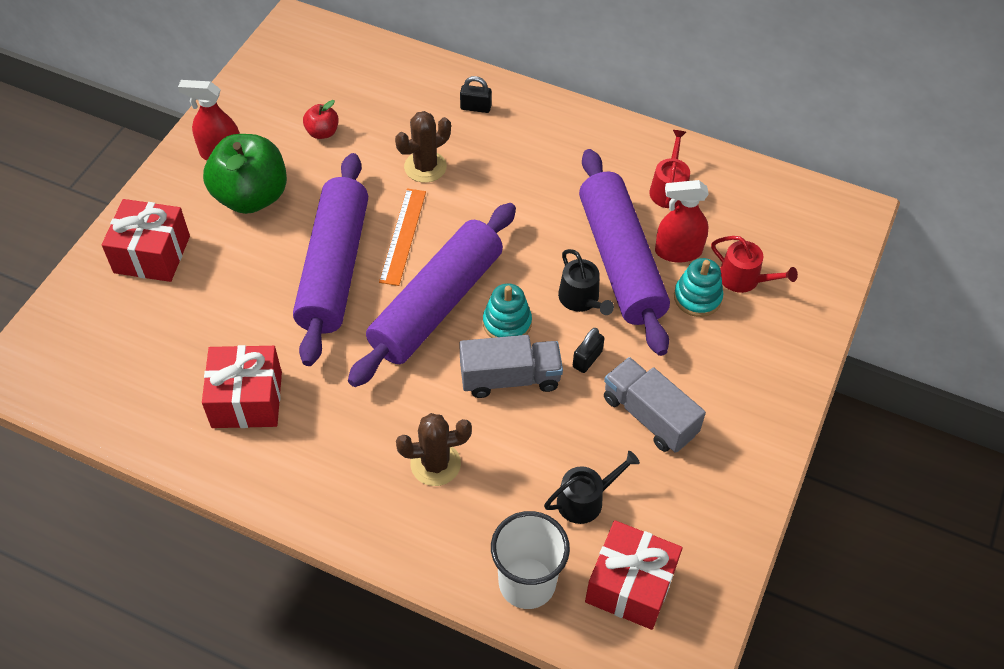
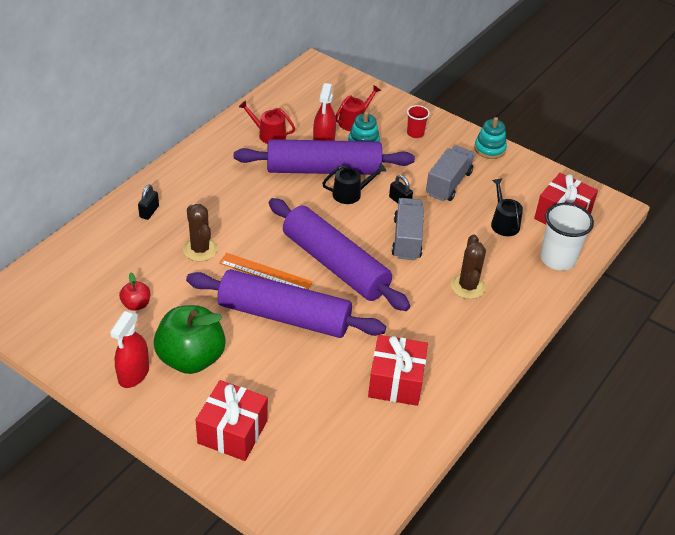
camera: 80 degrees left, 10 degrees down
turquoise stacking toy [483,283,532,338] -> turquoise stacking toy moved to [474,117,507,159]
grey truck [604,357,706,452] -> grey truck turned 150 degrees clockwise [426,145,475,201]
none -> red cup [407,105,430,138]

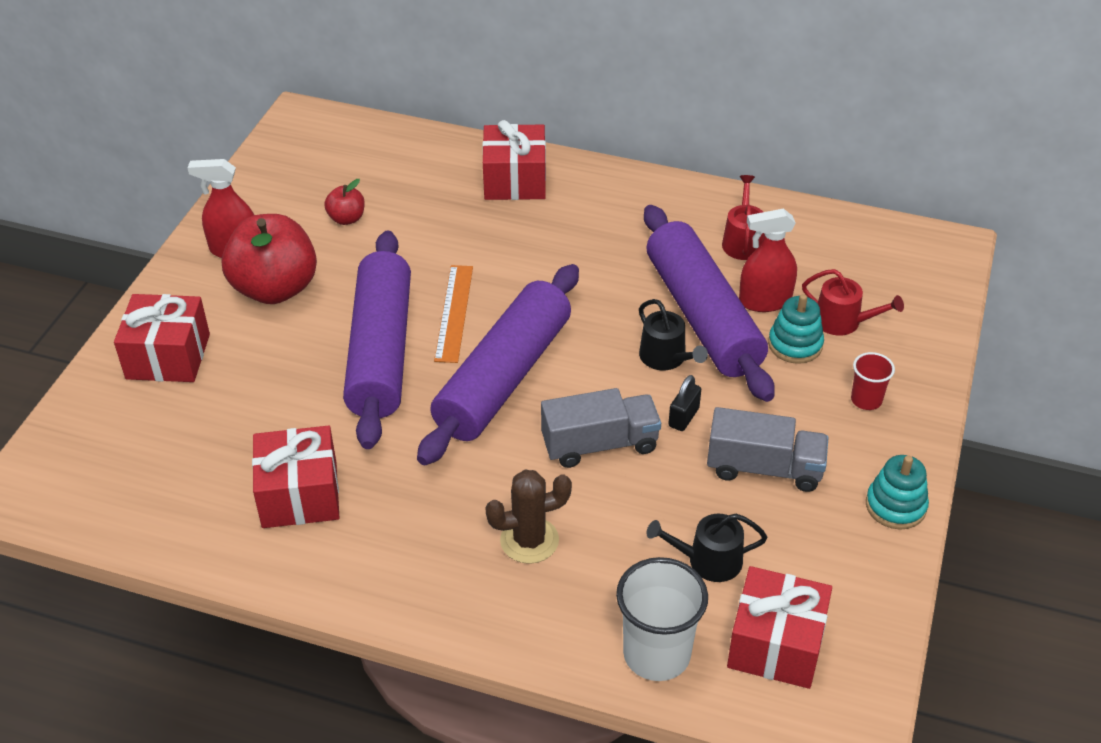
camera: 75 degrees right, 0 degrees up
black padlock [138,185,159,220] -> red gift [482,120,546,200]
green apple [154,305,226,374] -> red apple [222,214,317,304]
brown cactus [183,204,218,261] -> none
black watering can [491,178,523,236] -> black watering can turned 150 degrees counterclockwise [647,514,767,582]

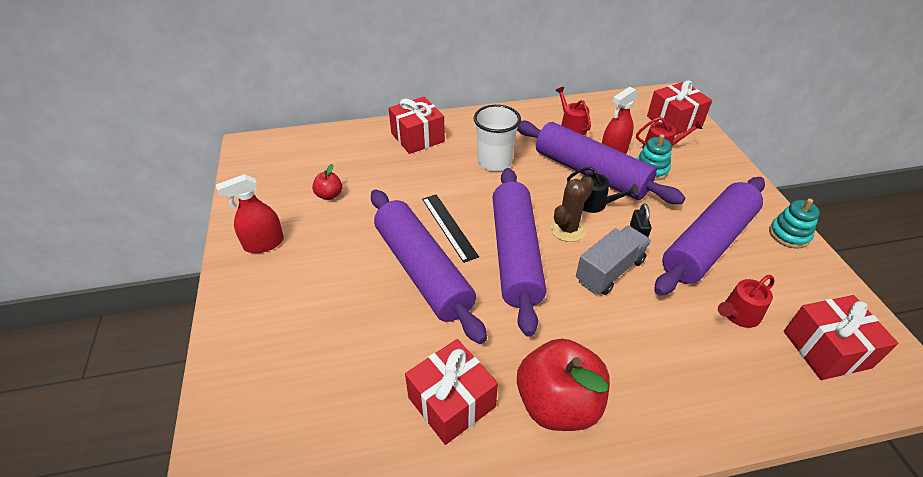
camera: 30 degrees left, 0 degrees up
red gift [114,294,210,382] -> red gift moved to [647,80,712,135]
red apple [222,214,317,304] -> red apple moved to [517,339,610,431]
orange ruler [434,265,473,363] -> black ruler [422,194,479,263]
brown cactus [485,470,572,564] -> brown cactus moved to [550,177,594,242]
white cup [616,557,708,681] -> white cup moved to [474,105,521,172]
black watering can [647,514,767,582] -> red watering can [718,275,775,328]
grey truck [707,407,829,492] -> purple rolling pin [654,177,765,296]
red cup [851,352,895,410] -> none

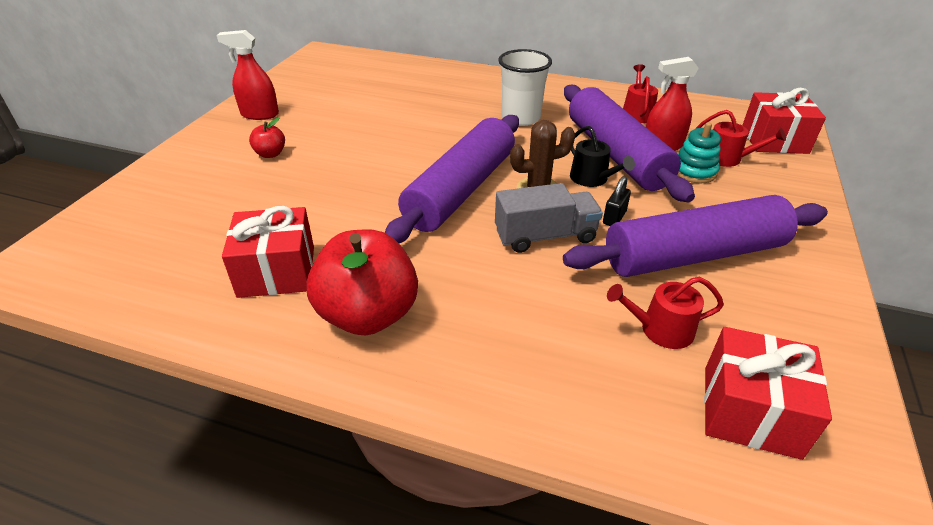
camera: 30 degrees right, 5 degrees down
red apple [312,164,342,200] -> red apple moved to [249,118,285,158]
purple rolling pin [371,189,487,344] -> none
red gift [389,97,445,154] -> none
black ruler [422,194,479,263] -> none
turquoise stacking toy [769,199,820,249] -> none

